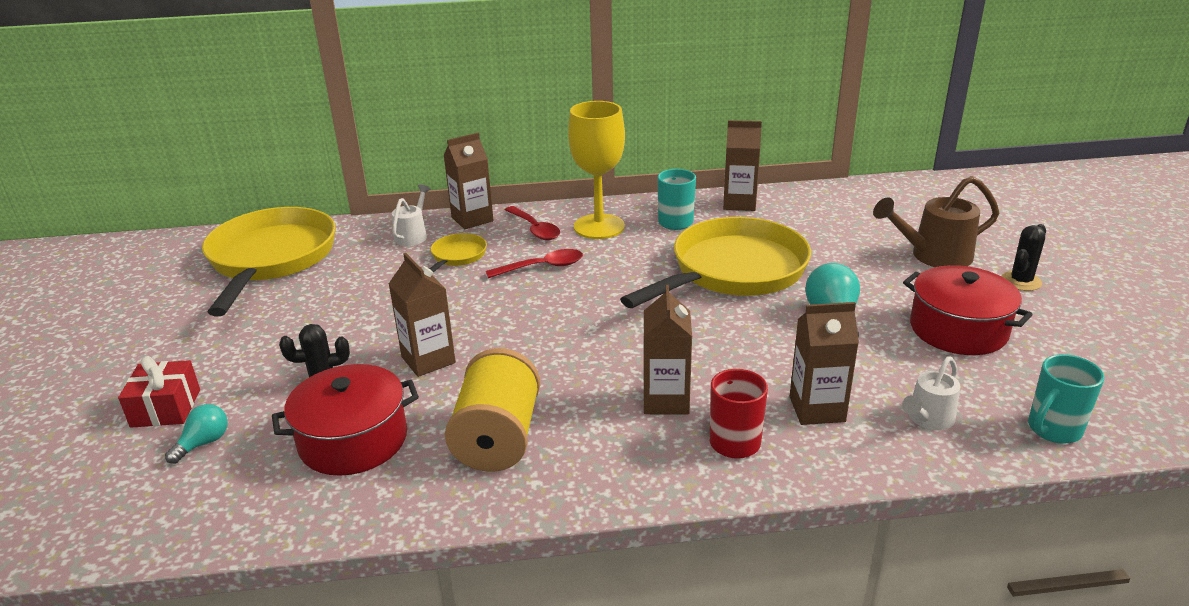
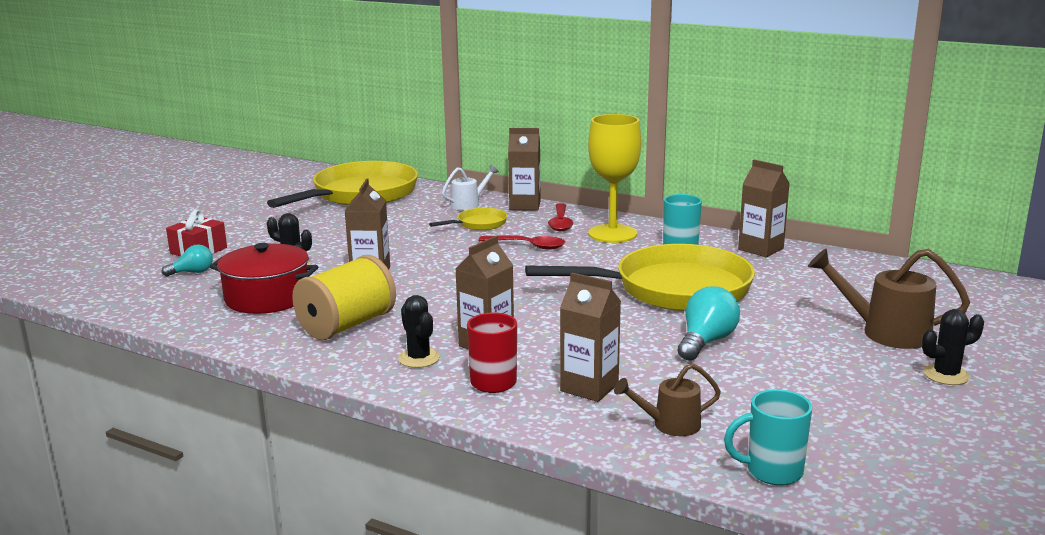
camera: 35 degrees right, 10 degrees down
white watering can [902,356,960,430] -> brown watering can [614,363,721,436]
red pot [903,265,1033,355] -> none
none -> black cactus [398,295,440,368]

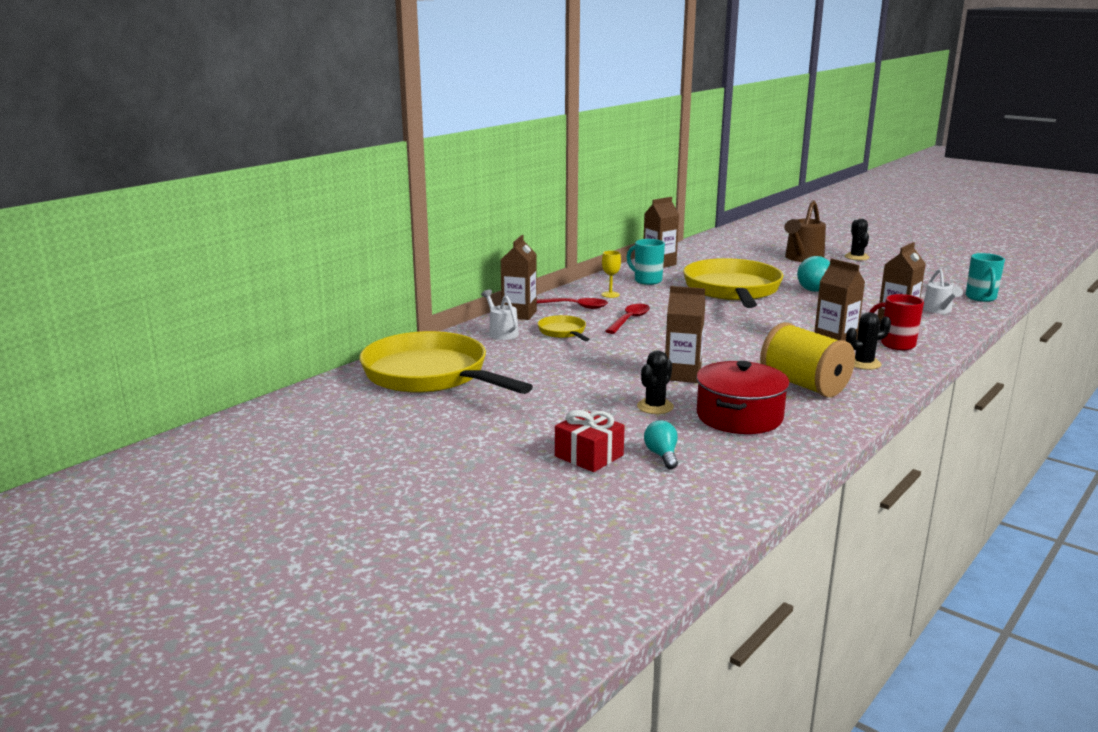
camera: 80 degrees left, 0 degrees up
yellow goblet [588,114,641,243] -> yellow goblet [602,251,621,298], size x0.43
brown watering can [614,363,721,436] -> white watering can [923,269,963,314]

